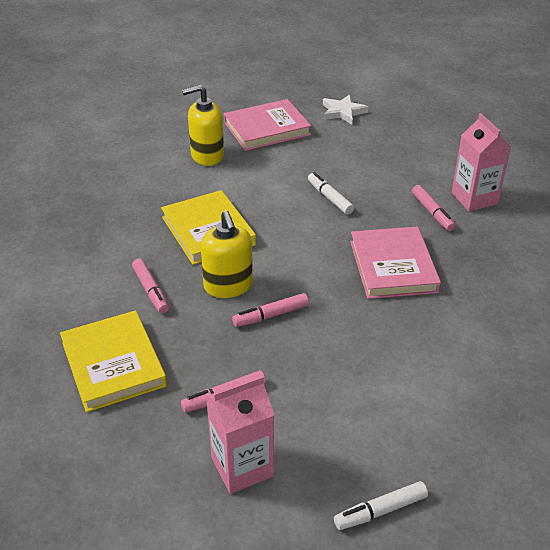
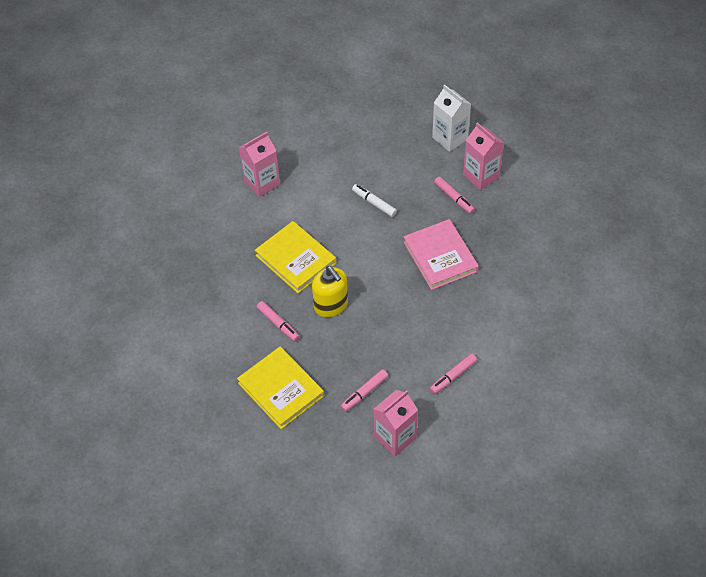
camera: 15 degrees left, 15 degrees up
yellow soap dispenser [182,85,224,166] -> pink carton [239,132,280,197]
pink book [224,99,311,151] -> none
pink marker [232,293,309,327] -> pink marker moved to [430,353,477,394]
white star [323,94,369,124] -> none
white marker [334,481,428,530] -> none
none -> white carton [432,85,471,152]

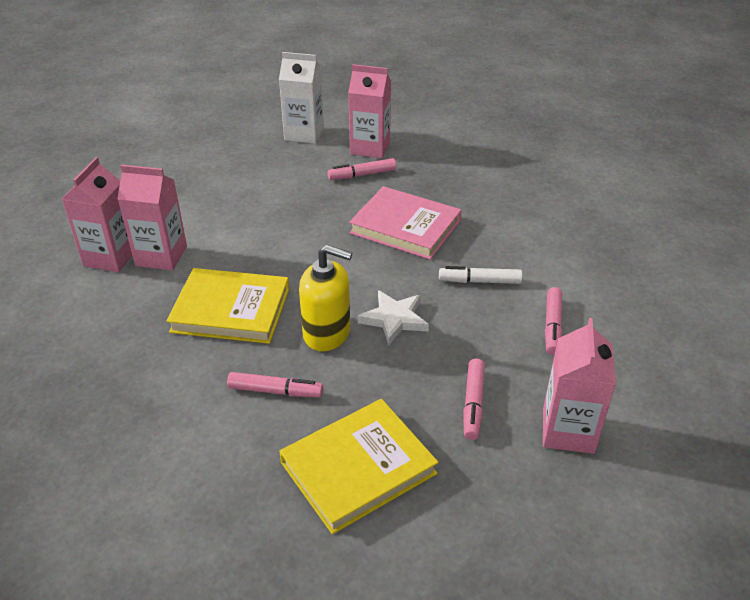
camera: 40 degrees left, 15 degrees down
yellow book [237,347,324,429] -> yellow book turned 45 degrees counterclockwise [279,399,438,534]
white marker [352,184,397,217] -> white marker moved to [439,266,523,284]
pink marker [434,177,475,214] -> pink marker turned 150 degrees clockwise [328,158,397,180]
none -> pink carton [117,165,187,270]
none -> white star [358,290,429,345]

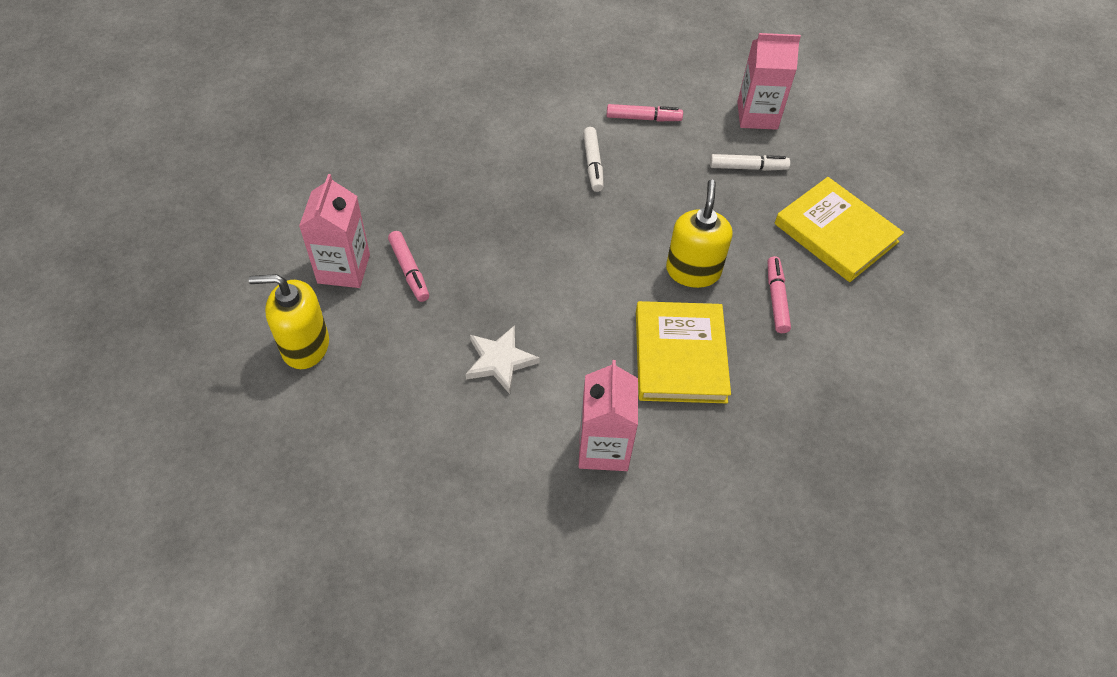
camera: 100 degrees left, 15 degrees up
pink carton [62,157,132,272] -> none
white carton [279,52,324,144] -> yellow soap dispenser [249,274,329,369]
pink book [349,186,461,260] -> none
white star [358,290,429,345] -> white star moved to [466,325,540,394]
pink marker [463,359,485,440] -> white marker [710,154,790,171]

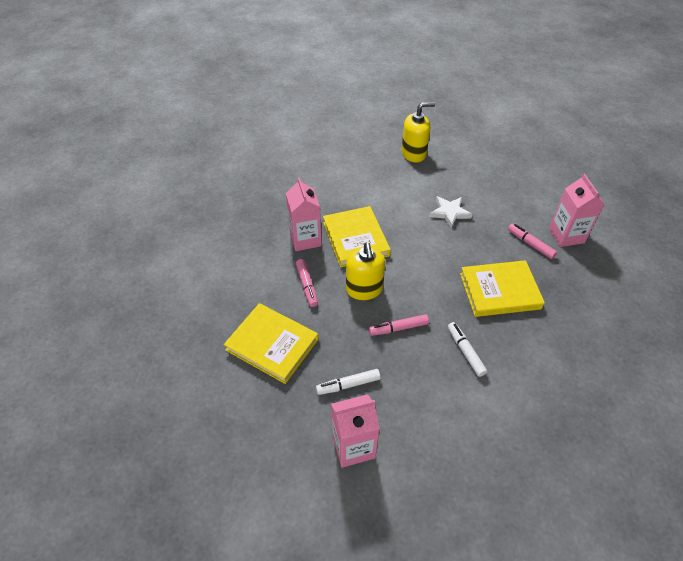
camera: 165 degrees right, 5 degrees down
yellow soap dispenser [249,274,329,369] -> yellow soap dispenser moved to [401,102,435,163]
pink carton [579,360,638,471] -> pink carton moved to [286,177,322,251]
pink marker [607,104,683,121] -> pink marker moved to [369,314,429,336]
none -> yellow book [460,260,545,317]

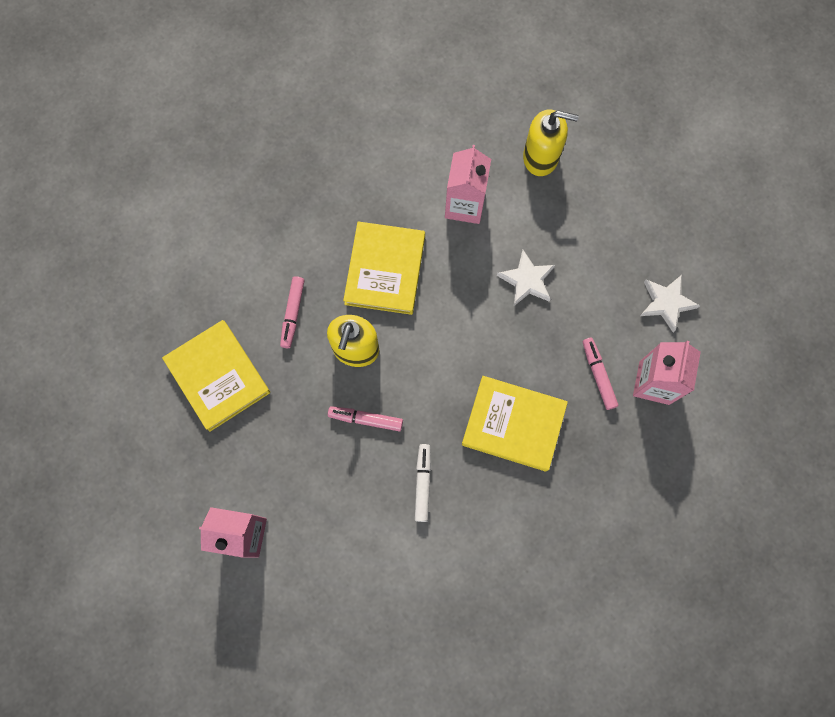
camera: 25 degrees right, 25 degrees up
pink carton [286,177,322,251] -> pink carton moved to [445,145,491,224]
white marker [316,369,381,395] -> none
none -> white star [640,275,700,333]

